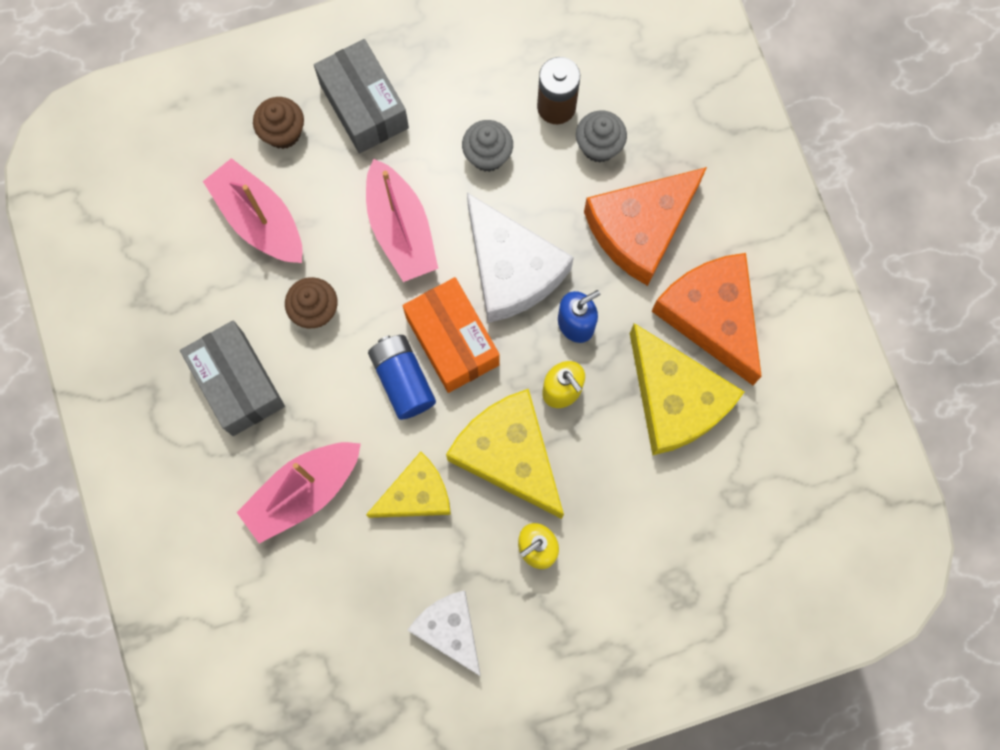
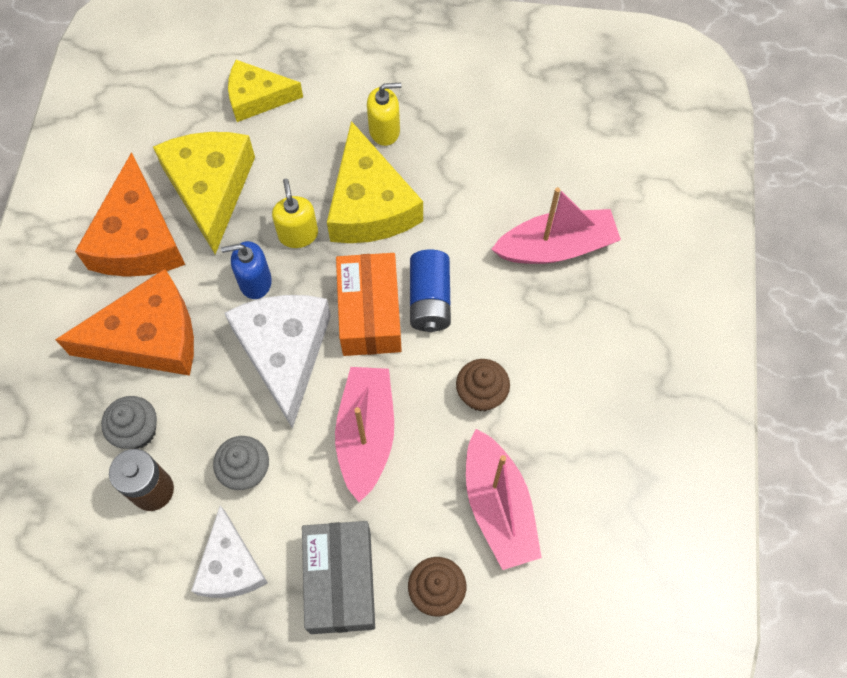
camera: 155 degrees left, 10 degrees down
grey box [180,321,285,436] -> none
yellow cheese [366,452,451,518] -> yellow cheese moved to [228,60,303,122]
white cheese [407,590,481,676] -> white cheese moved to [191,506,268,598]

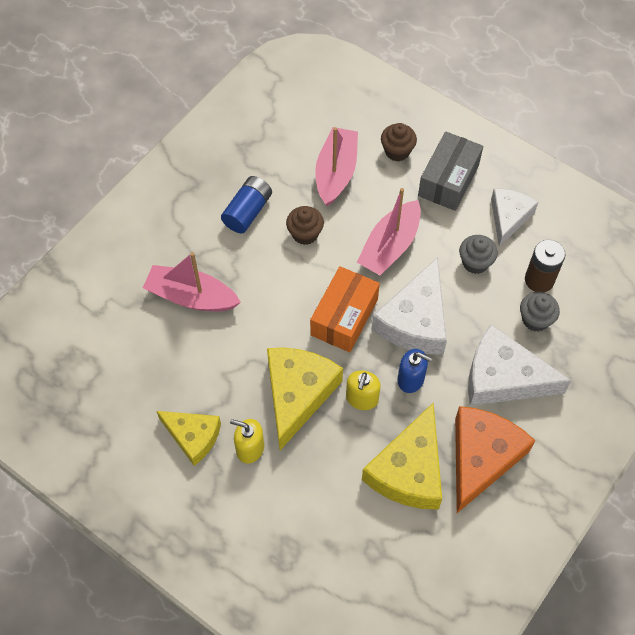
camera: 150 degrees left, 5 degrees down
orange cheese [55,269,194,376] -> white cheese [468,324,571,406]
yellow cheese [228,60,303,122] -> yellow cheese moved to [157,411,221,466]
blue battery [410,250,451,332] -> blue battery moved to [221,176,272,233]

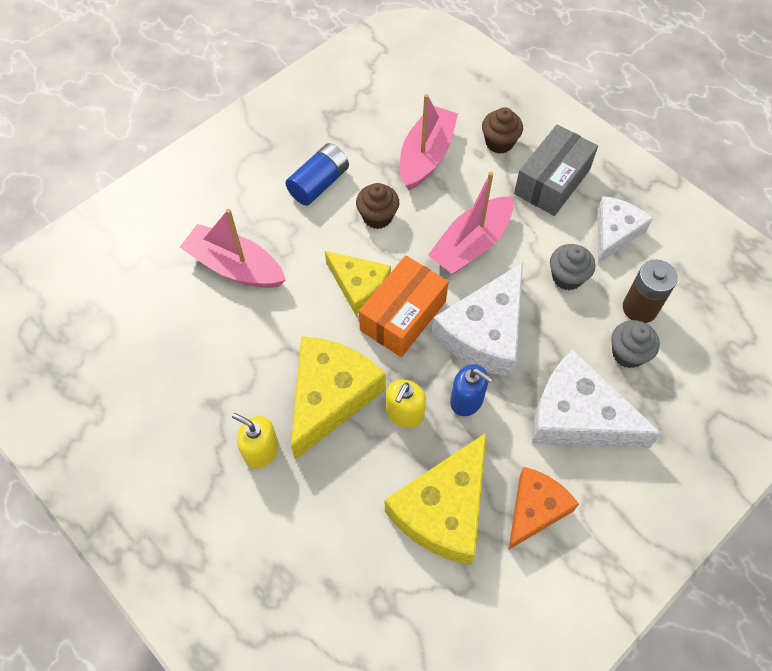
camera: 10 degrees right, 0 degrees up
yellow cheese [157,411,221,466] -> yellow cheese moved to [325,251,391,315]
orange cheese [455,406,535,513] -> orange cheese [508,467,579,550], size x0.64

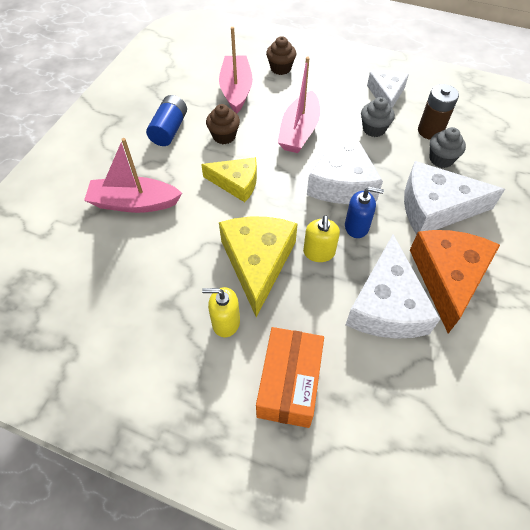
camera: 25 degrees left, 5 degrees down
orange box [359,256,449,357] -> orange box moved to [256,327,324,428]
yellow cheese [385,433,486,565] -> white cheese [346,234,440,339]
orange cheese [508,467,579,550] -> orange cheese [410,230,500,333], size x1.56
grey box [514,124,598,216] -> none

